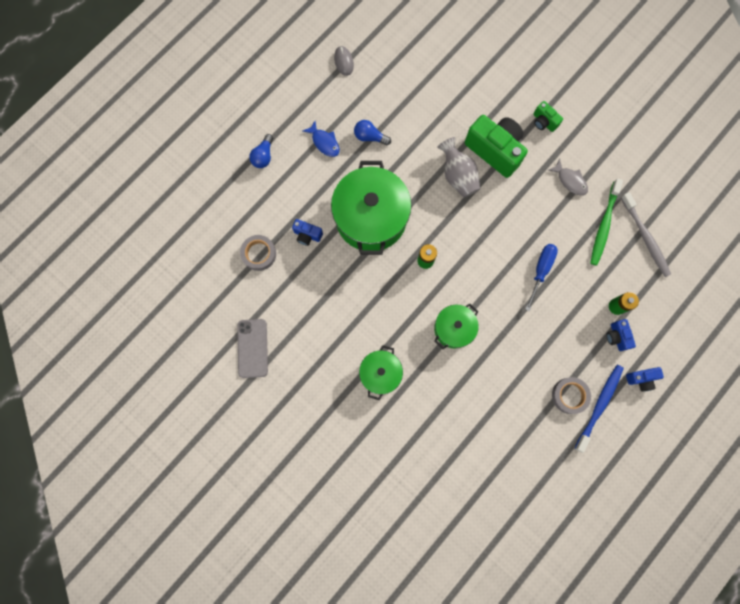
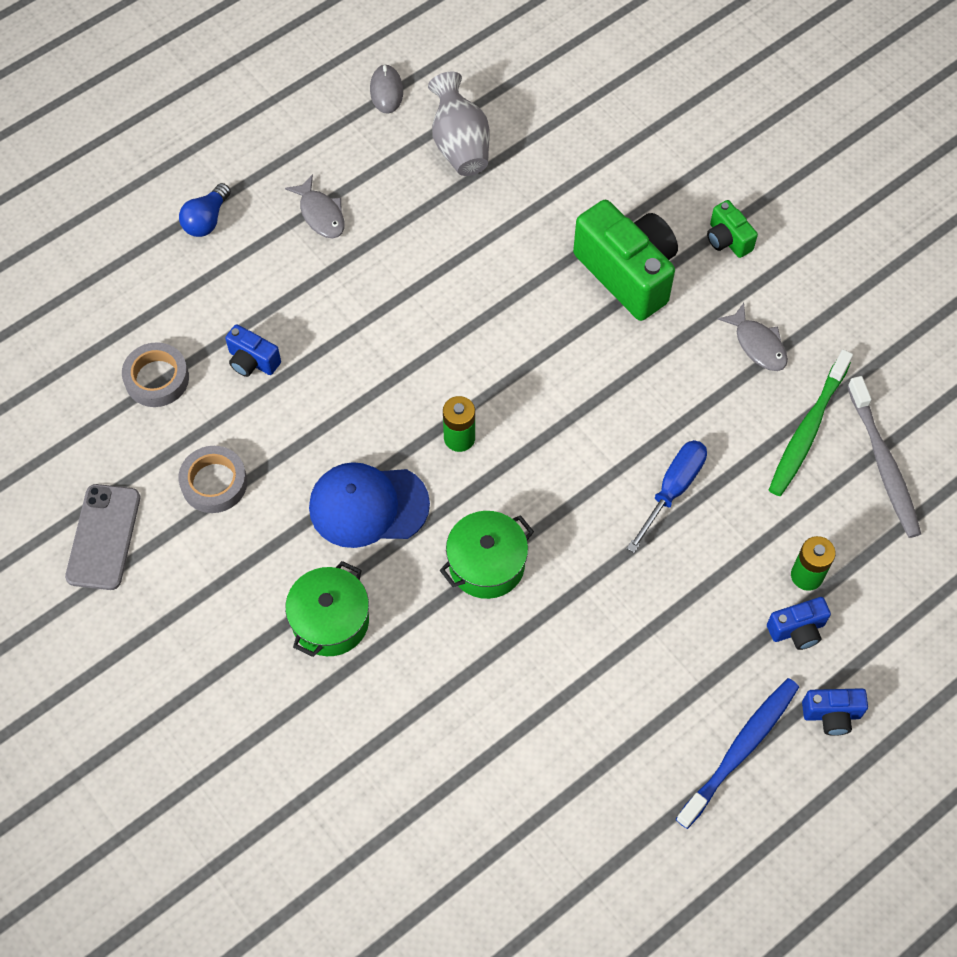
camera: 10 degrees right, 15 degrees down
blue fish [302,121,340,157] -> grey fish [285,174,345,238]
green pot [331,161,412,255] -> none
blue light bulb [354,120,391,145] -> none
grey vase [437,137,480,198] -> grey vase moved to [428,72,489,176]
grey tape [552,377,591,414] -> grey tape moved to [178,446,247,513]
blue camera [606,319,636,351] -> blue camera turned 105 degrees counterclockwise [767,597,831,650]
none -> blue cap [309,462,430,548]

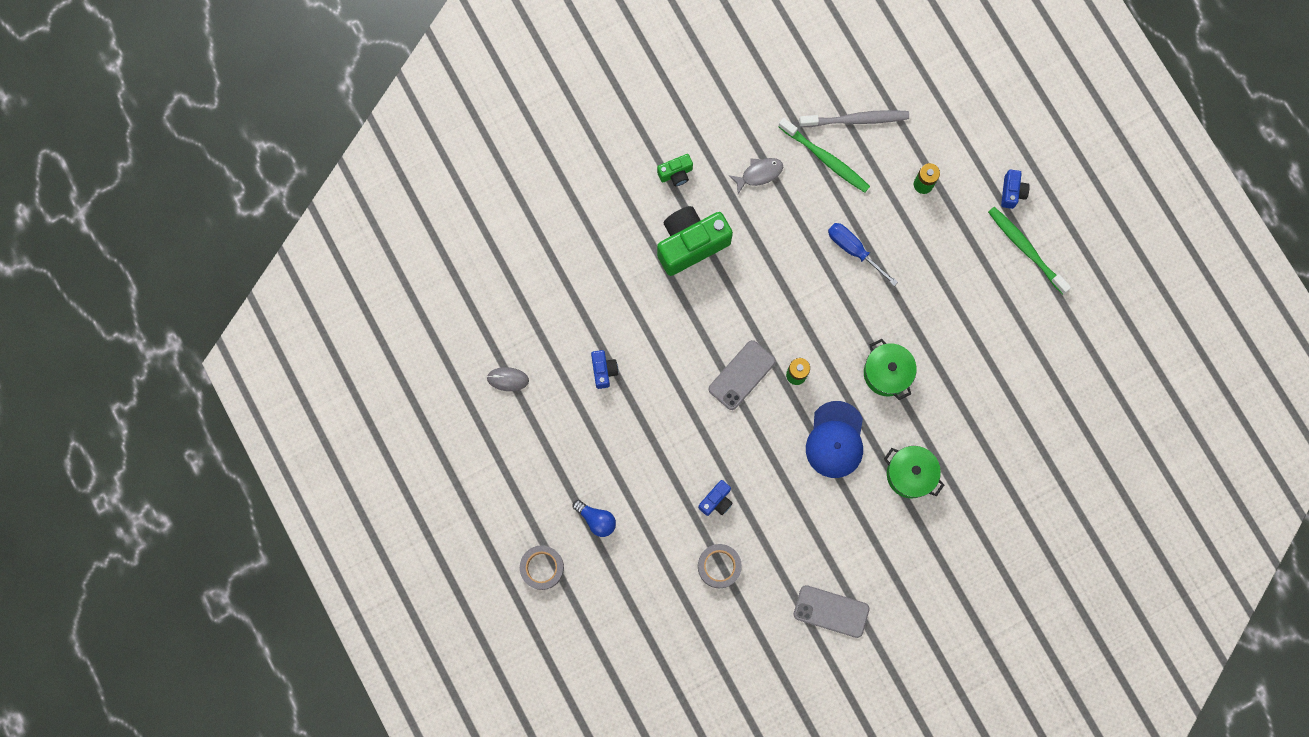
camera: 80 degrees left, 15 degrees up
grey tape [178,446,247,513] -> grey tape moved to [520,545,564,590]
grey fish [285,174,345,238] -> none
grey vase [428,72,489,176] -> none
blue toothbrush [676,678,799,829] -> green toothbrush [988,207,1071,294]
blue camera [767,597,831,650] -> blue camera moved to [591,350,618,389]
none -> grey phone [709,340,776,410]

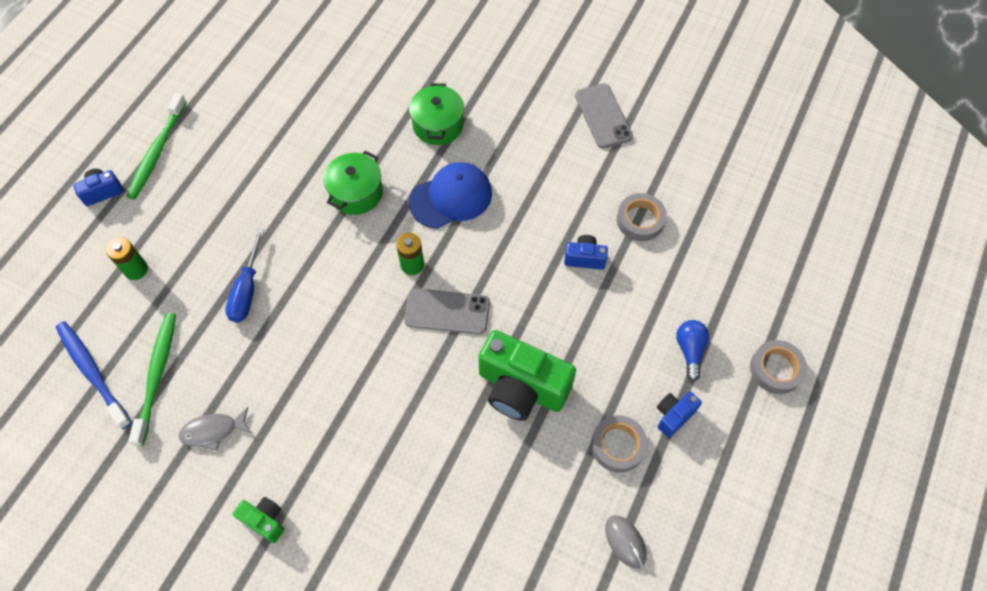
camera: 125 degrees left, 15 degrees down
blue camera [591,350,618,389] -> blue camera moved to [657,392,702,438]
green camera [657,206,733,276] -> green camera moved to [478,330,576,421]
grey fish [729,158,783,194] -> grey fish turned 45 degrees counterclockwise [178,407,252,451]
grey toothbrush [799,110,909,127] -> blue toothbrush [56,321,132,429]
none -> grey tape [591,415,648,472]

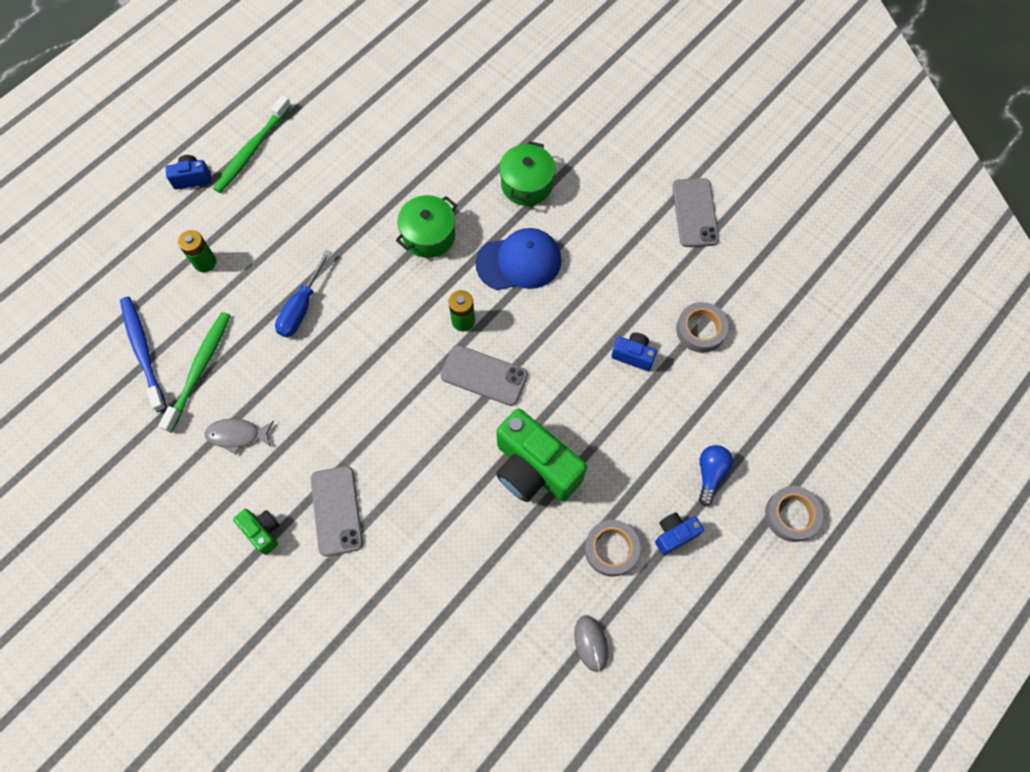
camera: 15 degrees right, 5 degrees up
none -> grey phone [310,466,363,557]

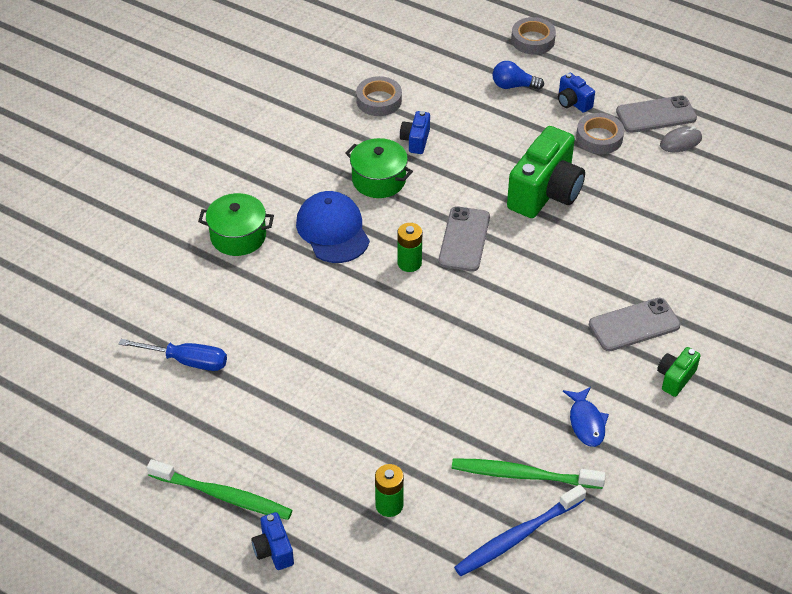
camera: 100 degrees left, 20 degrees down
grey fish [204,418,274,455] -> blue fish [563,387,609,447]
blue screwdriver [275,250,331,337] -> blue screwdriver moved to [119,339,227,371]
green pot [396,195,457,258] -> green pot moved to [345,138,413,198]
grey phone [673,178,719,247] -> grey phone moved to [616,95,697,133]

